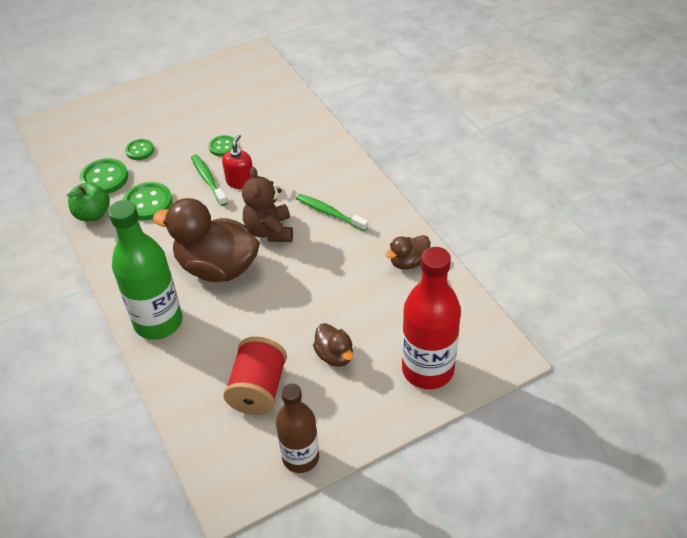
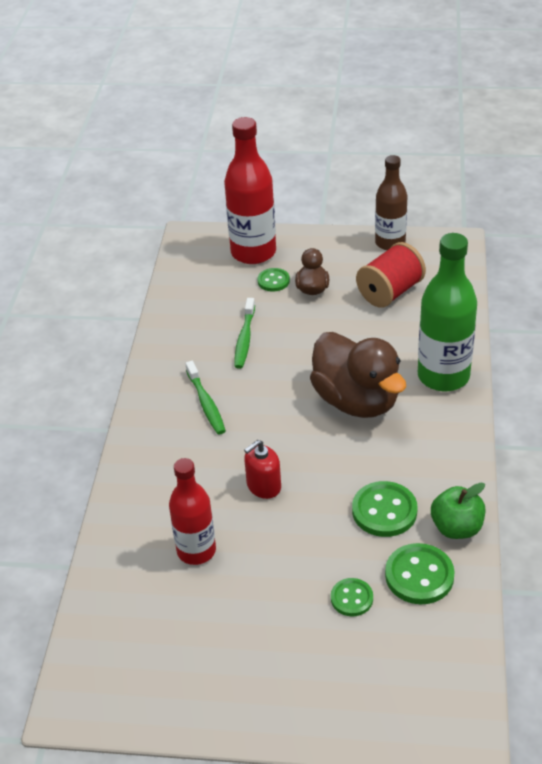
camera: 145 degrees left, 5 degrees down
green toothbrush [191,154,227,206] -> green toothbrush moved to [234,298,255,369]
green button [209,135,237,156] -> green button moved to [258,268,290,292]
brown teddy bear [242,167,293,242] -> none
brown duck [385,235,430,270] -> none
none -> red bottle [169,458,216,565]

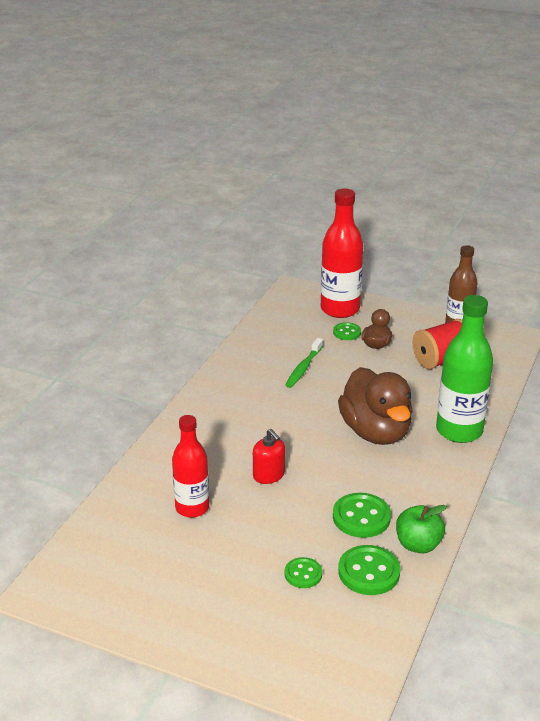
camera: 15 degrees right, 10 degrees down
green toothbrush [185,361,226,434] -> none
red soap dispenser [244,440,281,499] -> red soap dispenser turned 105 degrees counterclockwise [253,429,285,484]

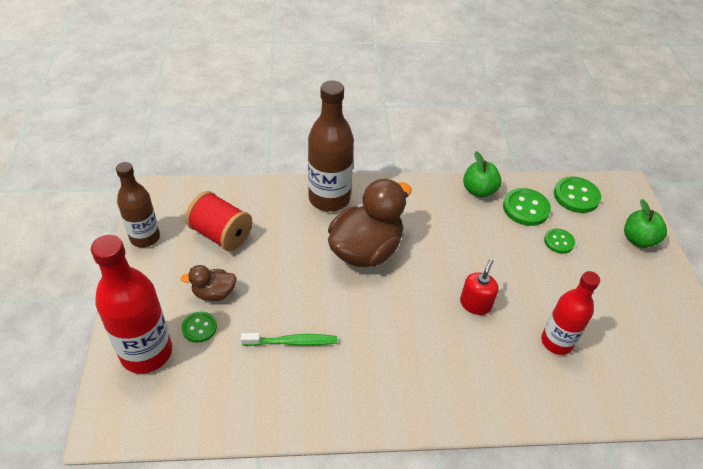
camera: 120 degrees left, 15 degrees up
green button [333,493,391,538] -> green button moved to [554,177,601,213]
green bottle [436,295,493,443] -> brown bottle [308,80,354,212]
none -> green apple [624,199,667,248]

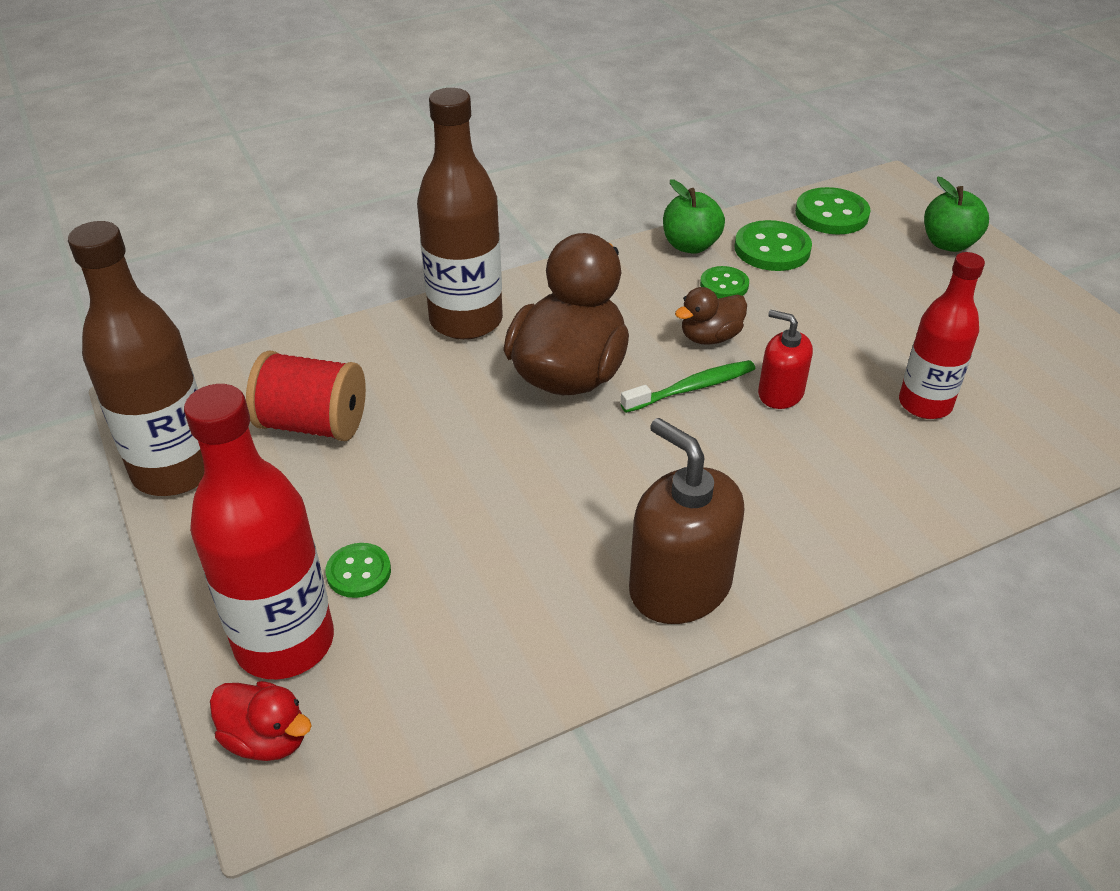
camera: 20 degrees left, 5 degrees down
brown bottle [116,162,160,247] -> brown bottle [68,221,204,496], size x1.50
brown duck [180,265,237,301] -> brown duck moved to [675,287,747,345]
green toothbrush [241,333,337,346] -> green toothbrush moved to [620,360,756,413]
red soap dispenser [460,259,499,315] -> red soap dispenser turned 60 degrees counterclockwise [758,310,813,409]
green button [544,229,575,254] -> green button moved to [700,266,749,299]
none -> red duck [210,681,312,761]
none -> brown soap dispenser [629,418,745,624]

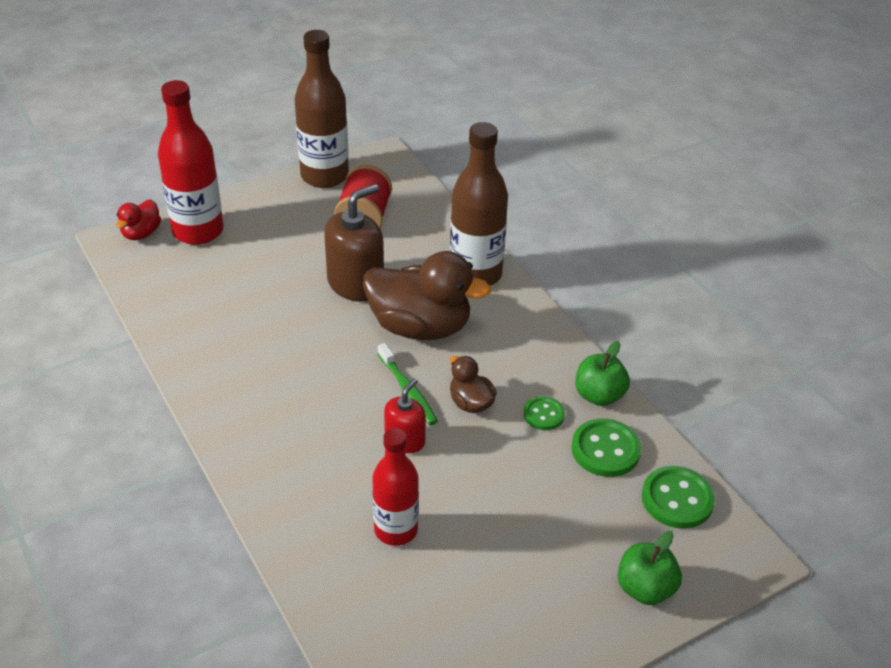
camera: 85 degrees right, 0 degrees up
green button [325,543,391,598] -> none
brown soap dispenser [629,418,745,624] -> brown soap dispenser moved to [324,184,384,302]

